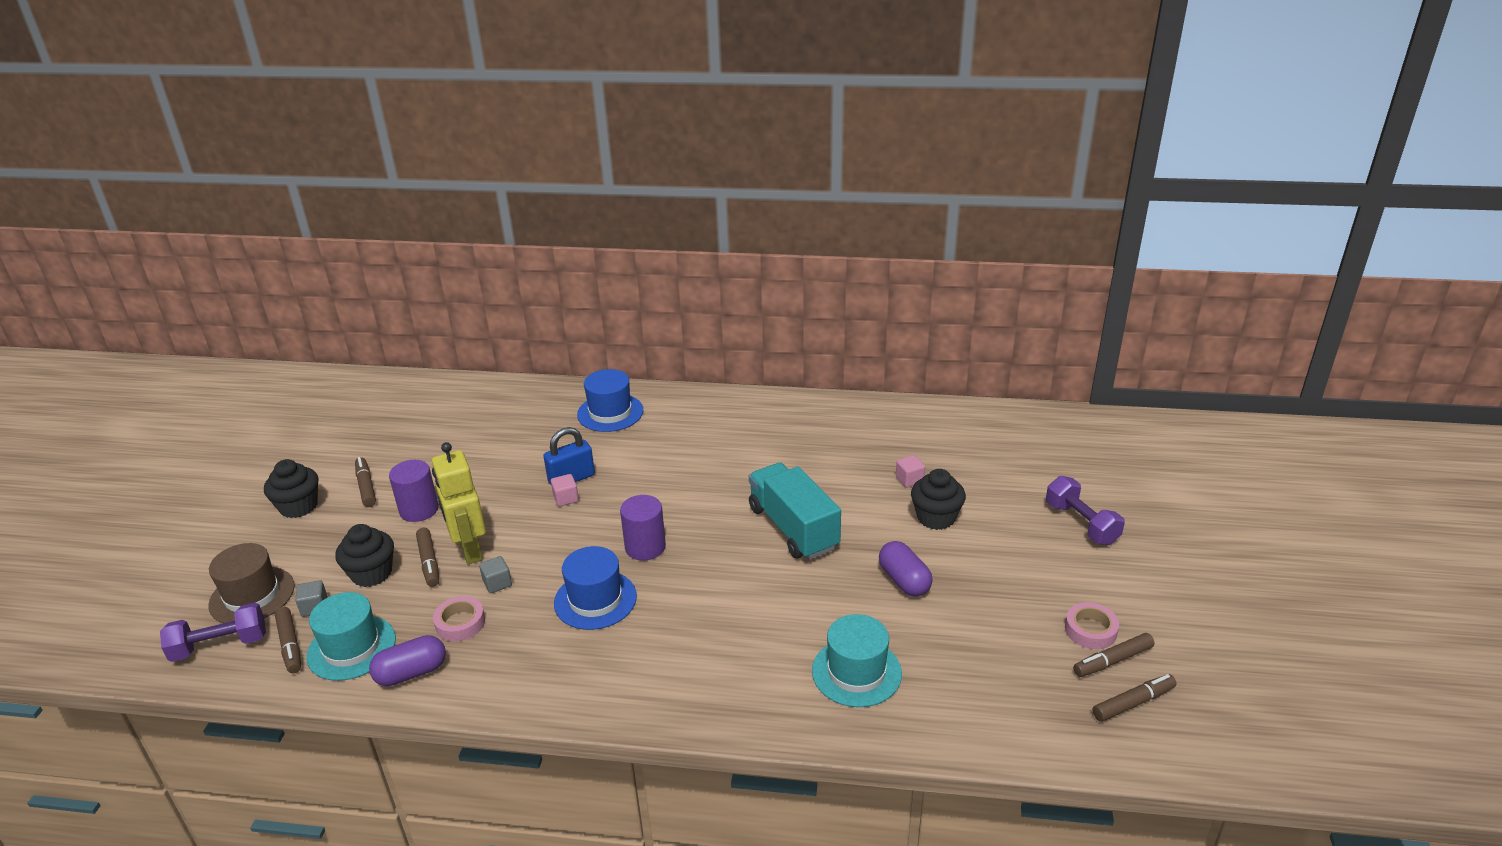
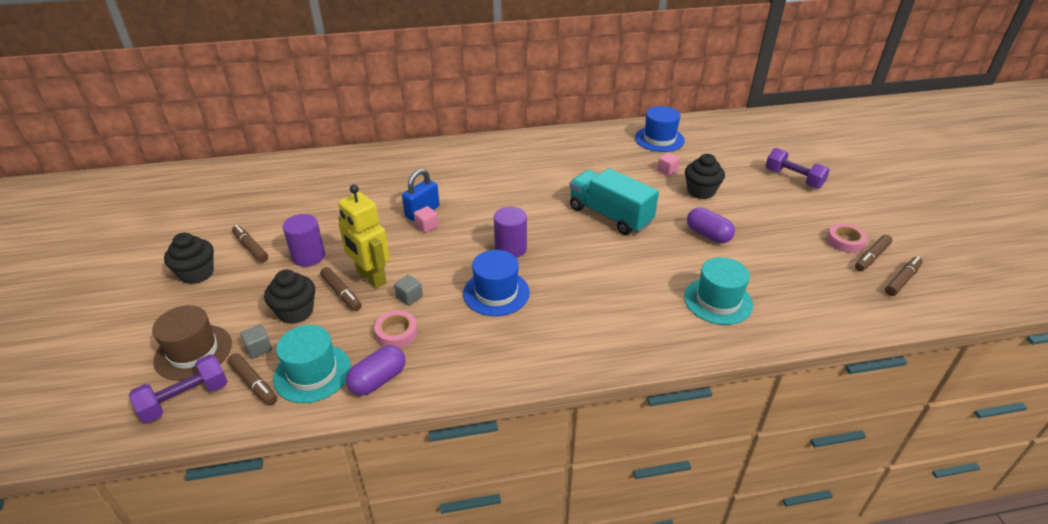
camera: 20 degrees left, 5 degrees up
blue hat [577,369,643,432] -> blue hat moved to [635,106,685,152]

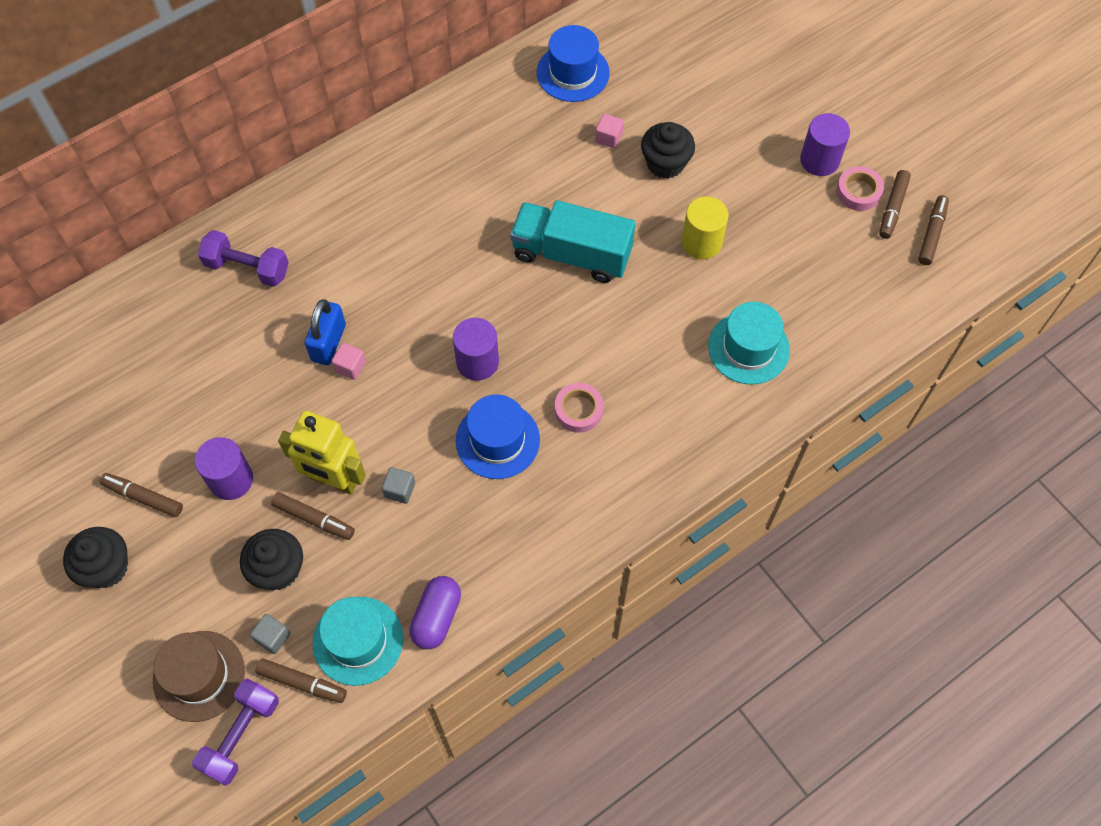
camera: 25 degrees left, 25 degrees up
pink tape [374,311,418,348] -> pink tape moved to [555,383,604,433]
purple capsule [687,208,735,243] -> yellow cylinder [682,196,729,259]
purple dumbbell [766,148,830,189] -> purple dumbbell moved to [198,230,289,287]
none -> purple cylinder [800,113,850,176]

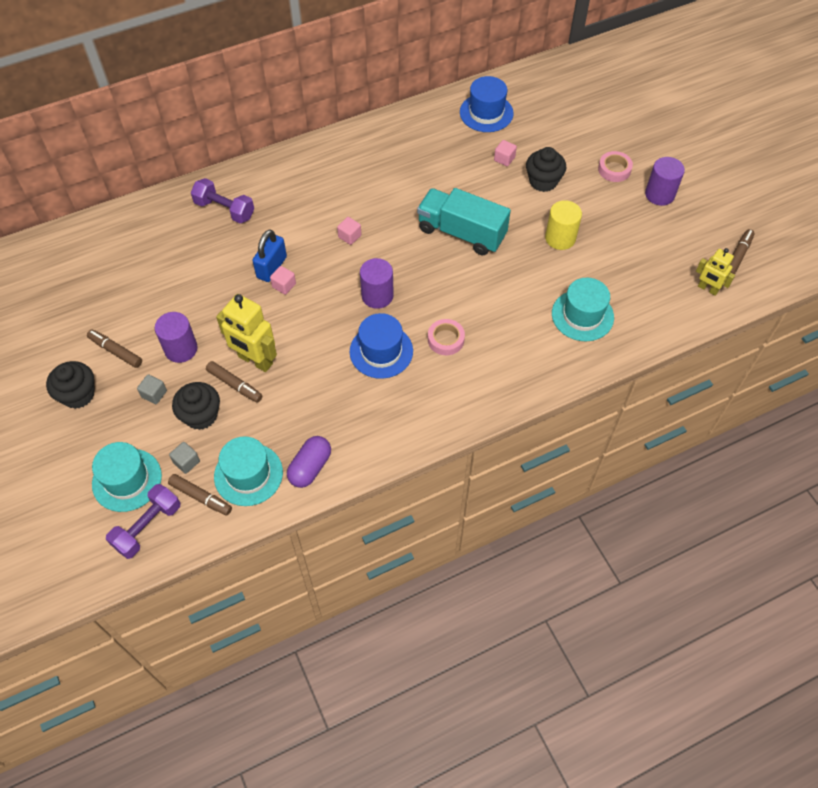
camera: 10 degrees right, 5 degrees down
brown hat [153,631,245,722] -> turquoise hat [92,442,162,512]
grey cube [382,467,415,504] -> grey cube moved to [137,374,167,404]
pink tape [836,166,884,211] -> pink tape moved to [598,151,633,182]
brown marker [879,170,911,239] -> none
none -> pink cube [337,217,361,245]
none -> yellow robot [696,248,735,296]

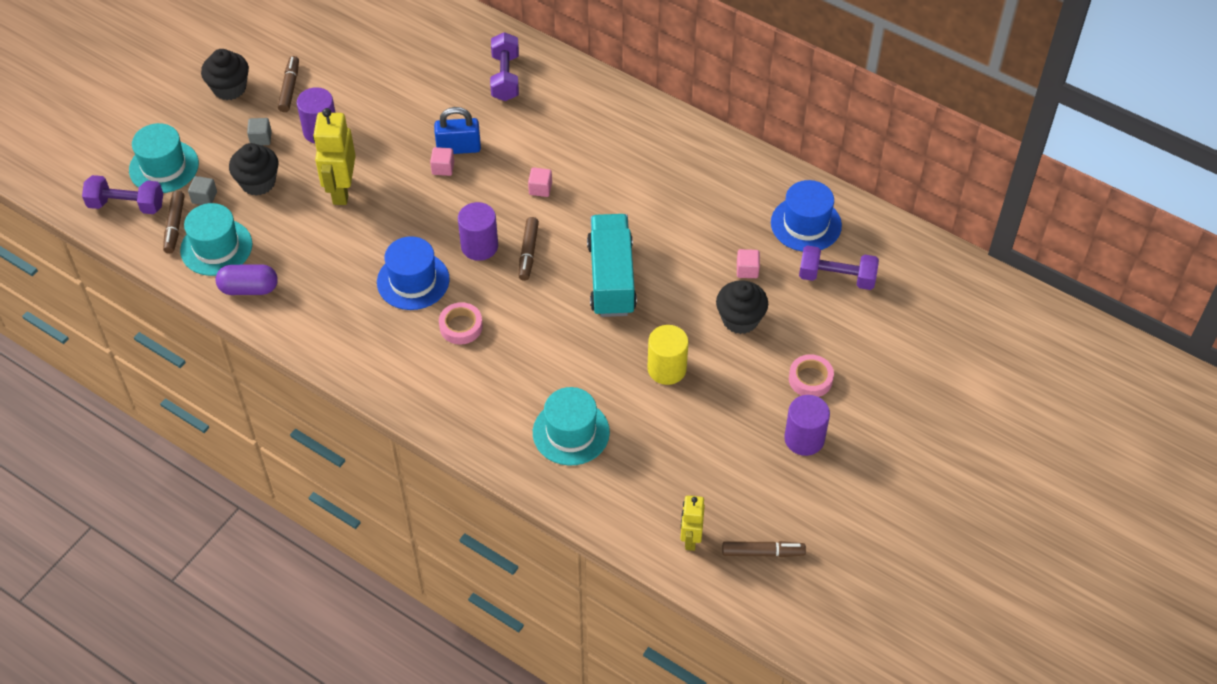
camera: 60 degrees right, 5 degrees down
brown marker [206,361,263,403] -> brown marker moved to [519,217,539,281]
none -> purple dumbbell [799,245,879,290]

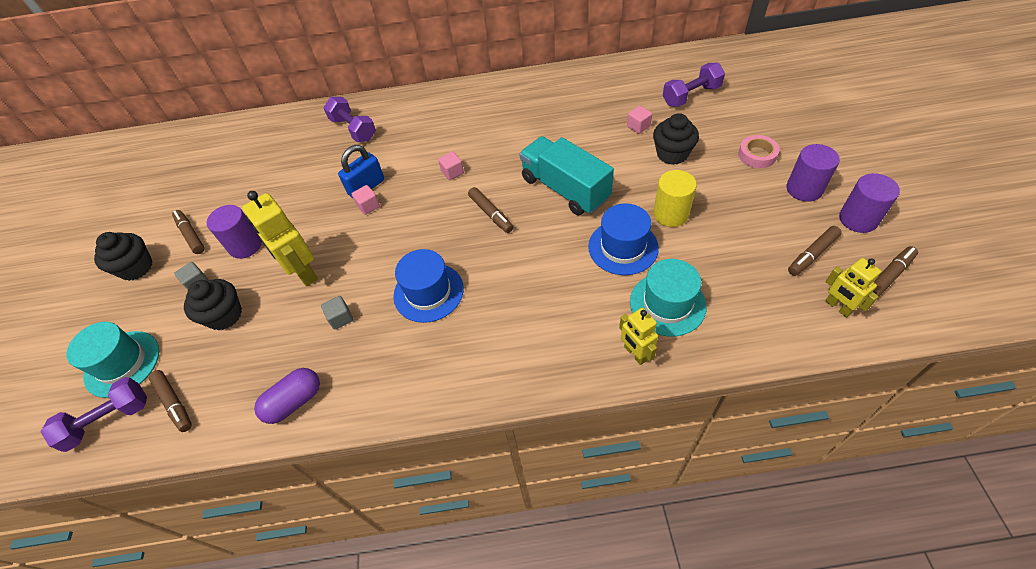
camera: 35 degrees left, 0 degrees up
turquoise hat [180,203,252,276] -> none
grey cube [188,176,217,205] -> grey cube moved to [321,296,353,330]
pink tape [439,302,483,345] -> none
purple cylinder [458,202,498,261] -> purple cylinder moved to [839,173,900,233]
blue hat [771,180,842,252] -> blue hat moved to [588,203,659,275]
none -> yellow robot [619,308,658,365]
none -> brown marker [788,226,842,276]

